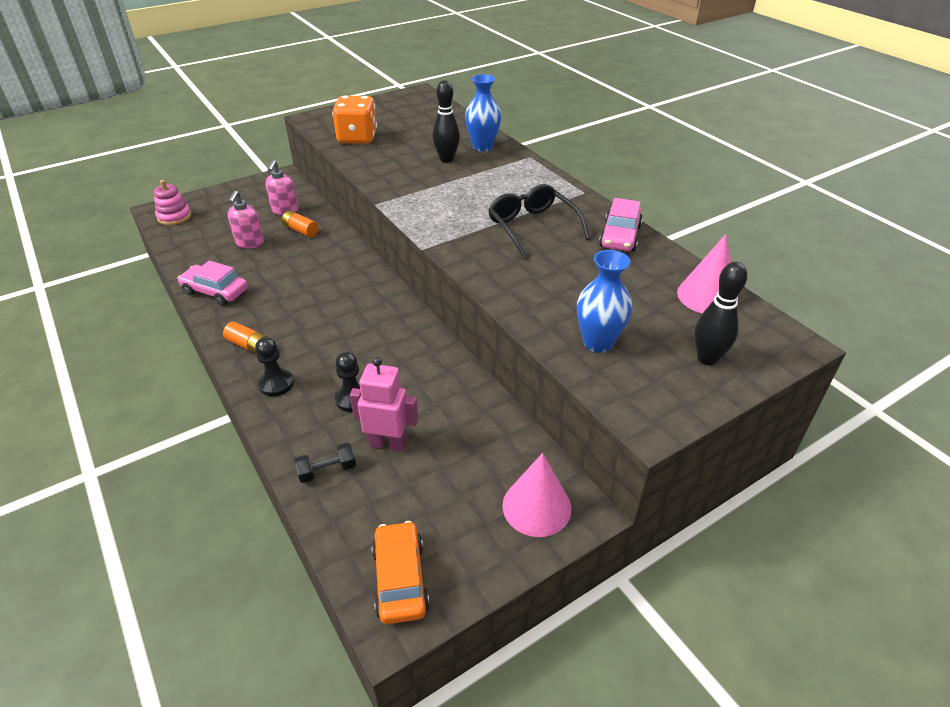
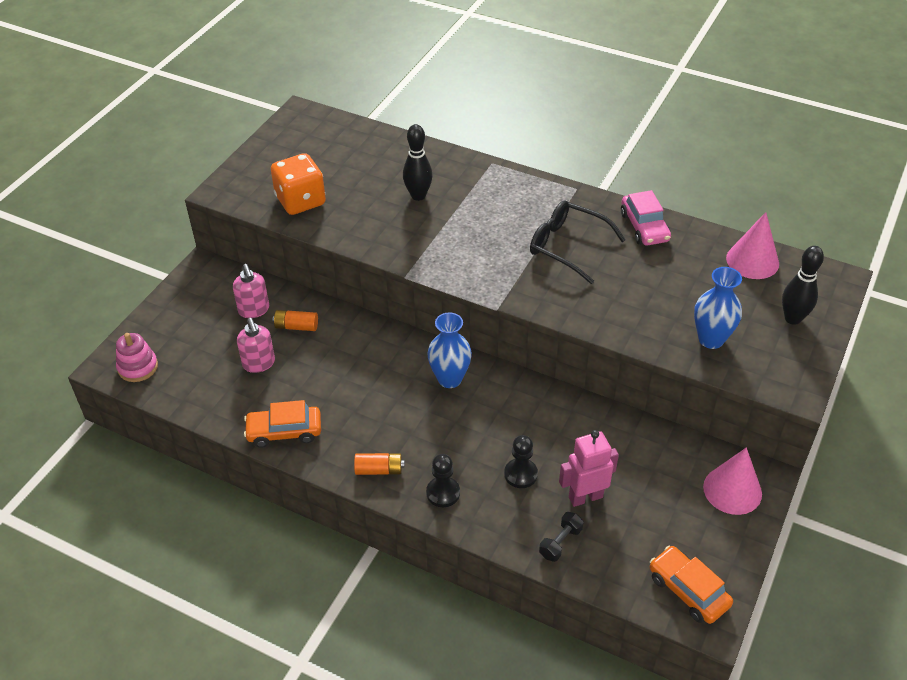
camera: 30 degrees left, 5 degrees up
pink car [177,260,248,306] -> orange car [244,400,321,448]
blue vase [465,74,501,151] -> blue vase moved to [427,312,472,388]

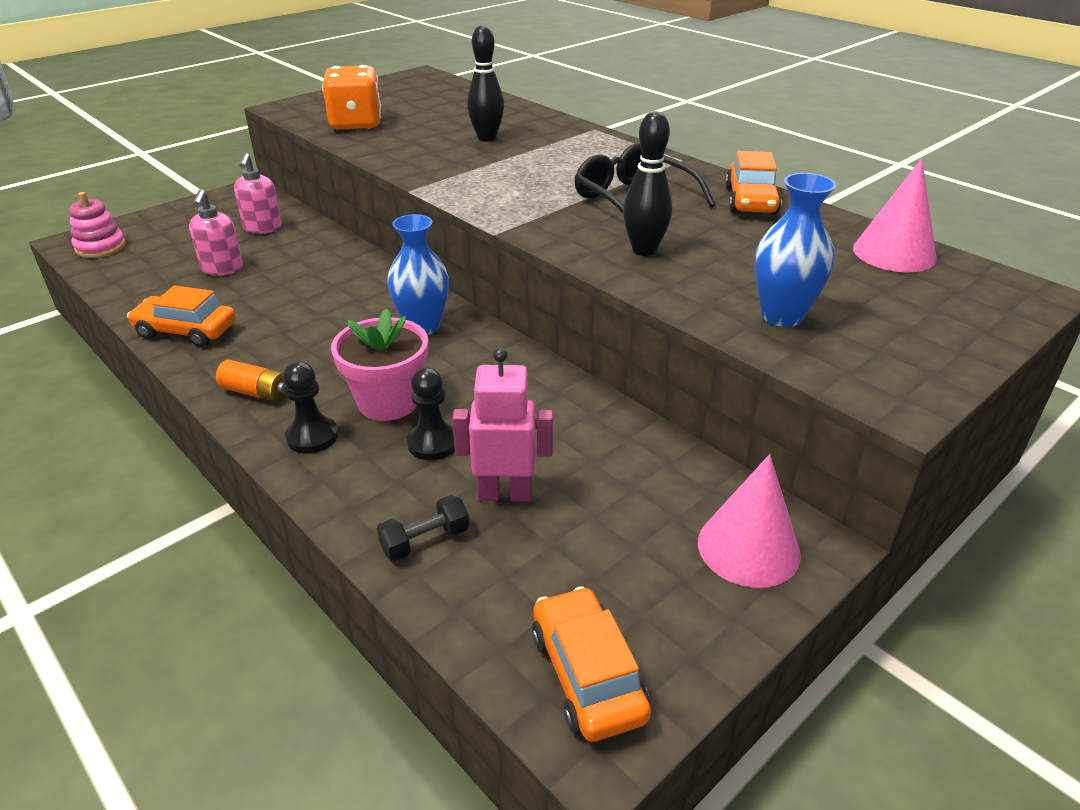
camera: 20 degrees right, 10 degrees down
orange battery [273,310,318,331] -> none
pink car [621,190,671,246] -> orange car [725,151,782,215]
black bowling pin [782,246,824,325] -> black bowling pin moved to [623,111,672,256]
none -> pink flower pot [331,308,428,421]

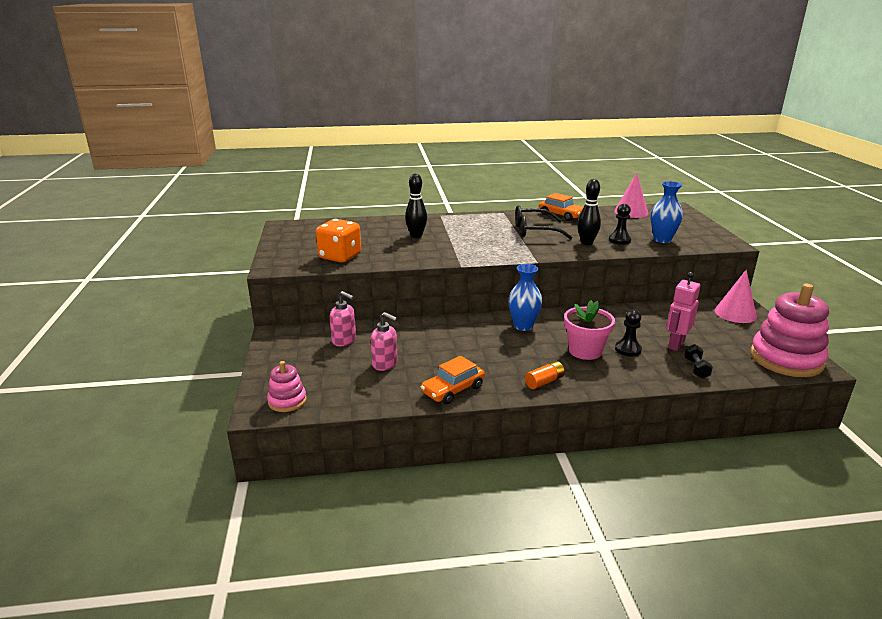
camera: 55 degrees left, 10 degrees down
black pawn [283,361,338,453] -> black pawn moved to [609,204,631,245]
orange car [532,586,651,742] -> pink stacking toy [750,284,829,377]

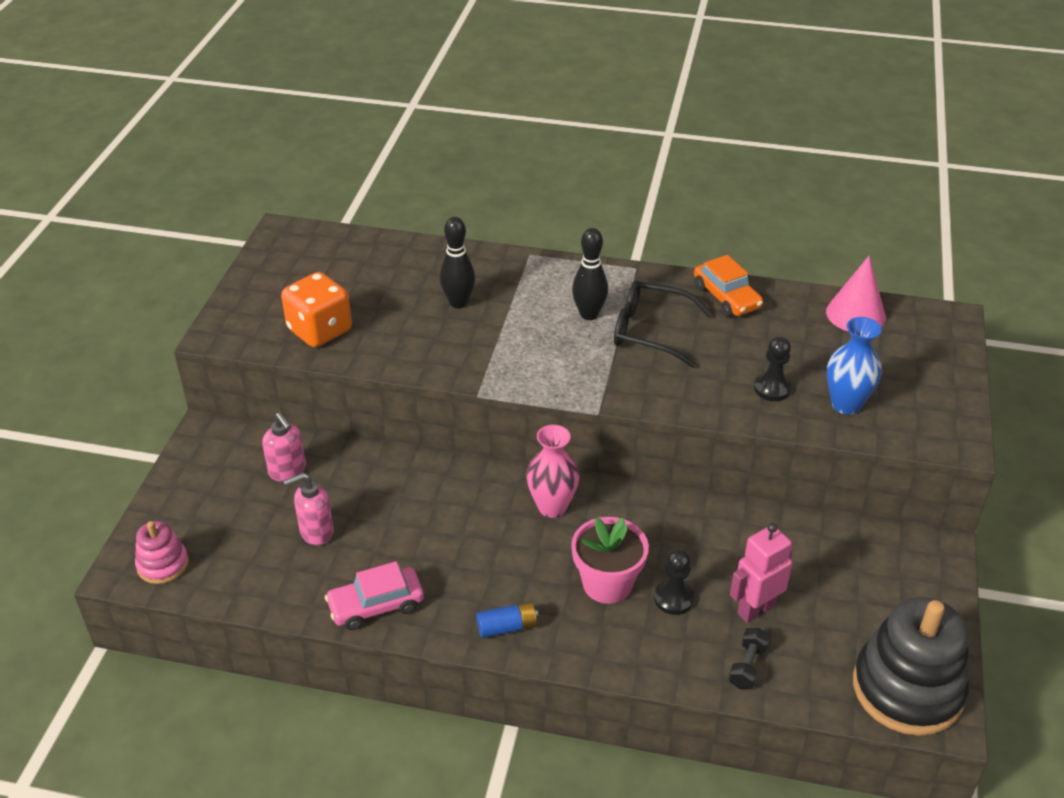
camera: 20 degrees right, 15 degrees up
pink soap dispenser [371,312,398,371] -> pink soap dispenser turned 105 degrees clockwise [283,473,334,545]
orange car [421,356,485,404] -> pink car [325,561,424,630]
blue vase [508,264,542,331] -> pink vase [526,425,580,518]
orange battery [525,361,565,389] -> blue battery [476,602,539,638]
black bowling pin [577,179,601,245] -> black bowling pin moved to [572,228,608,320]
pink cone [715,270,757,323] -> none
pink stacking toy [750,284,829,377] -> black stacking toy [853,597,970,736]

